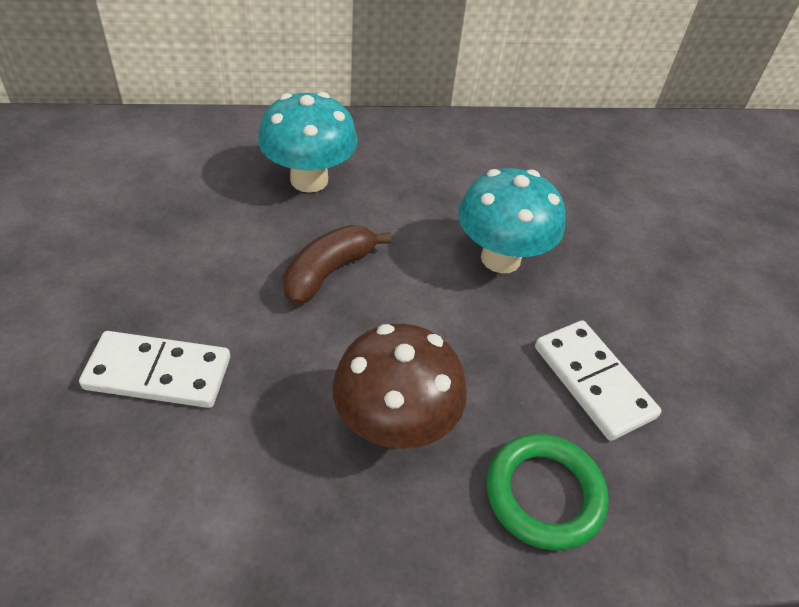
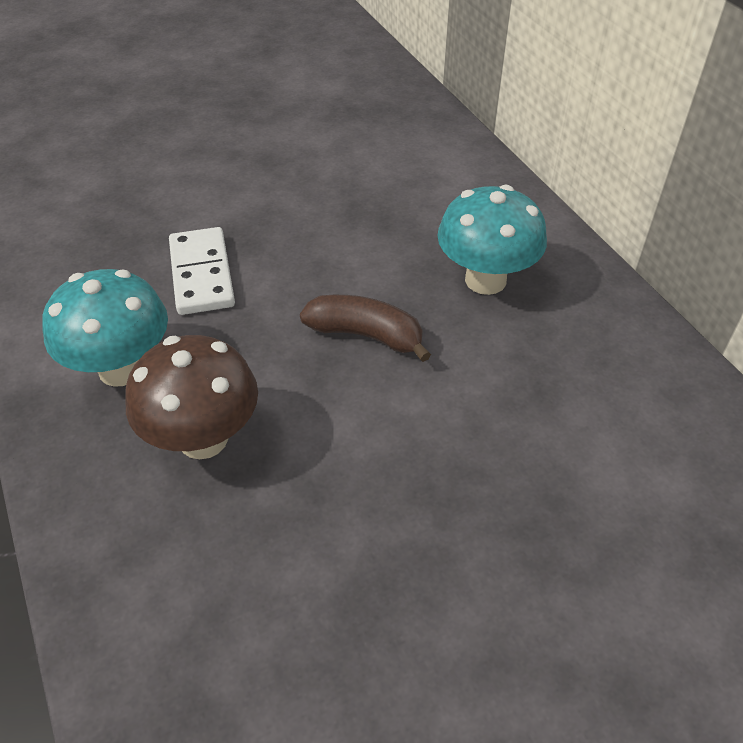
camera: 75 degrees right, 0 degrees up
turquoise mushroom [458,168,565,273] -> turquoise mushroom moved to [42,269,168,387]
green ring [486,434,609,550] -> none
white domino [535,320,661,441] -> none

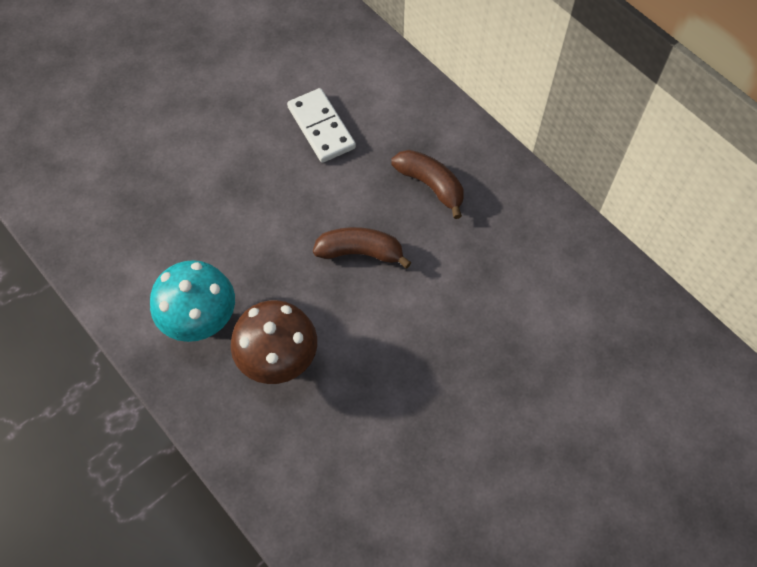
camera: 15 degrees left, 15 degrees up
white domino [169,227,235,315] -> white domino moved to [287,88,356,163]
turquoise mushroom [437,185,547,295] -> brown banana [391,150,464,219]

